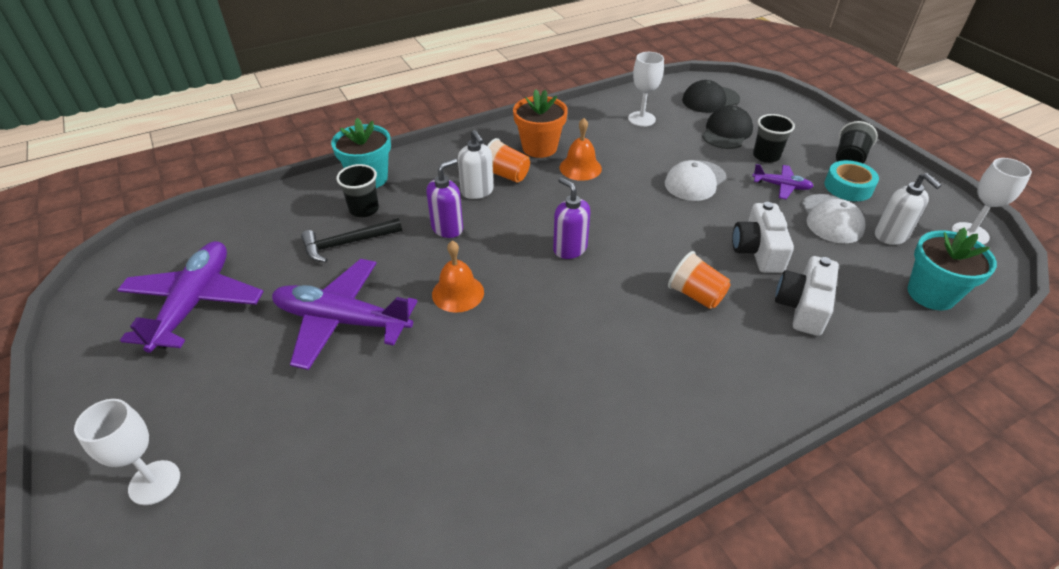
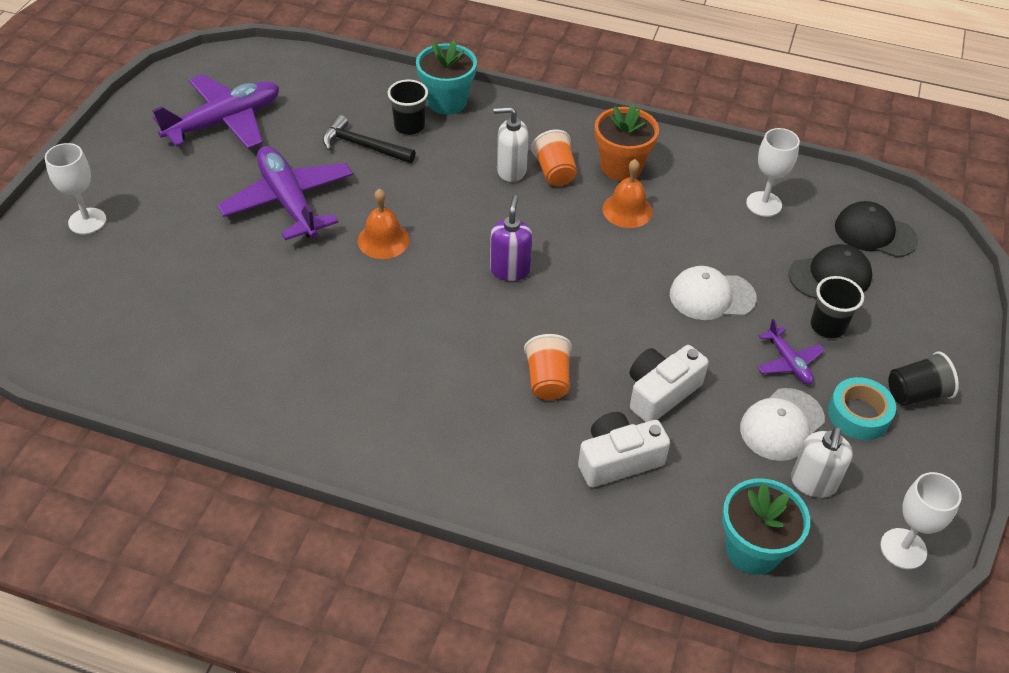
camera: 45 degrees right, 5 degrees up
purple soap dispenser [426,159,463,238] -> none
white soap dispenser [458,130,494,199] -> white soap dispenser turned 75 degrees clockwise [494,107,529,182]

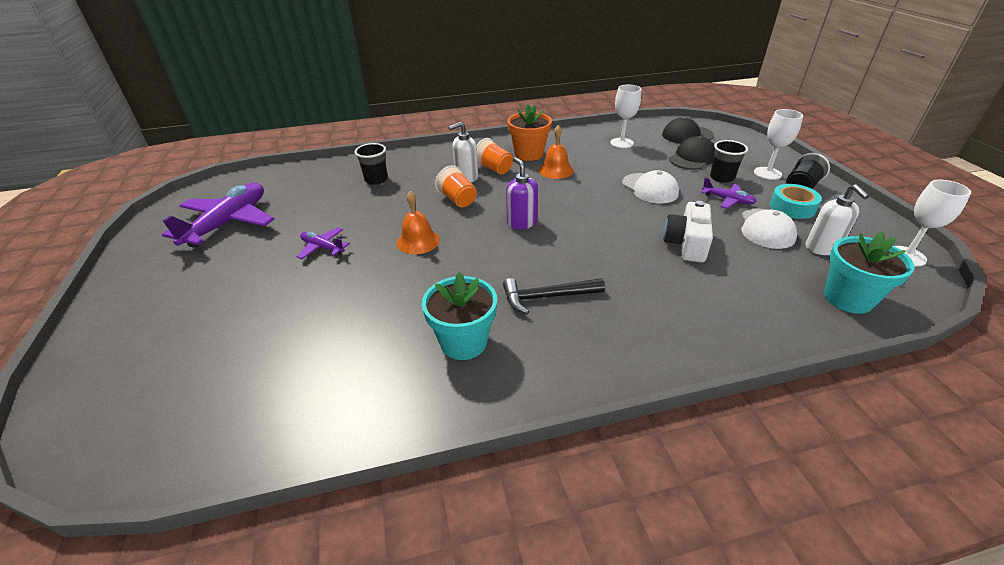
camera: 30 degrees left, 10 degrees down
white goblet [45,143,106,234] -> white goblet moved to [754,109,803,180]
purple plane [217,146,353,240] -> purple plane [297,227,350,259], size x0.49
black hammer [323,115,416,163] -> black hammer moved to [503,278,605,314]
turquoise flower pot [416,40,477,115] -> turquoise flower pot moved to [422,272,497,360]
orange cup [524,334,572,400] -> orange cup moved to [435,165,477,207]
white camera [578,412,670,488] -> none
white cap [670,266,757,320] -> white cap turned 90 degrees counterclockwise [622,170,679,204]

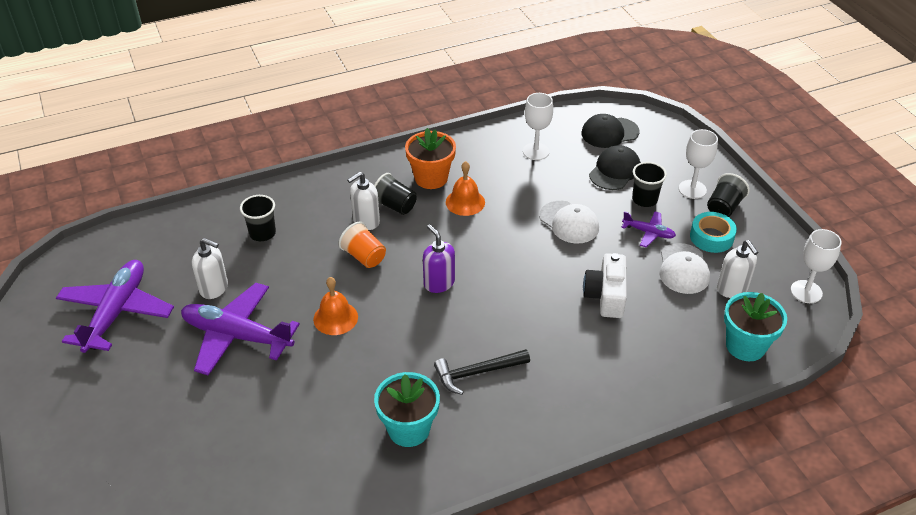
camera: 10 degrees left, 5 degrees up
purple plane [297,227,350,259] -> purple plane [181,283,300,375], size x2.06
orange cup [476,138,513,175] -> black cup [374,173,417,215]
none -> white soap dispenser [192,238,228,299]

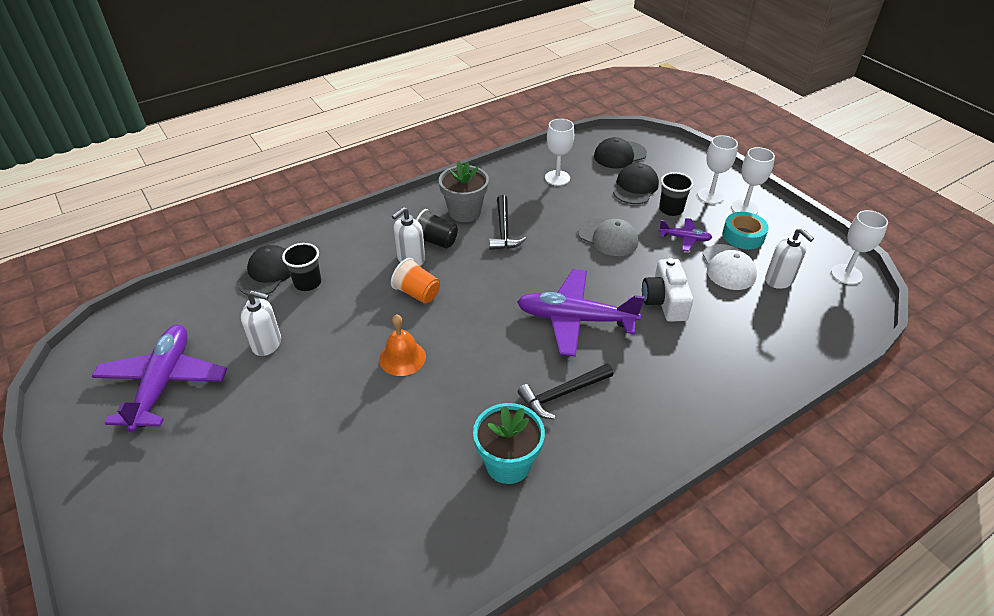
camera: 10 degrees left, 0 degrees up
purple plane [181,283,300,375] -> purple plane moved to [517,269,645,357]
orange flower pot [405,128,456,189] -> grey flower pot [439,161,489,222]
purple soap dispenser [423,224,455,293] -> none
orange bell [446,161,485,216] -> black hammer [489,195,526,250]
white cap [539,201,599,244] -> grey cap [578,219,638,256]
black cup [707,173,750,217] -> white goblet [731,147,775,214]
turquoise flower pot [724,292,787,361] -> none
none -> black cap [237,245,291,295]

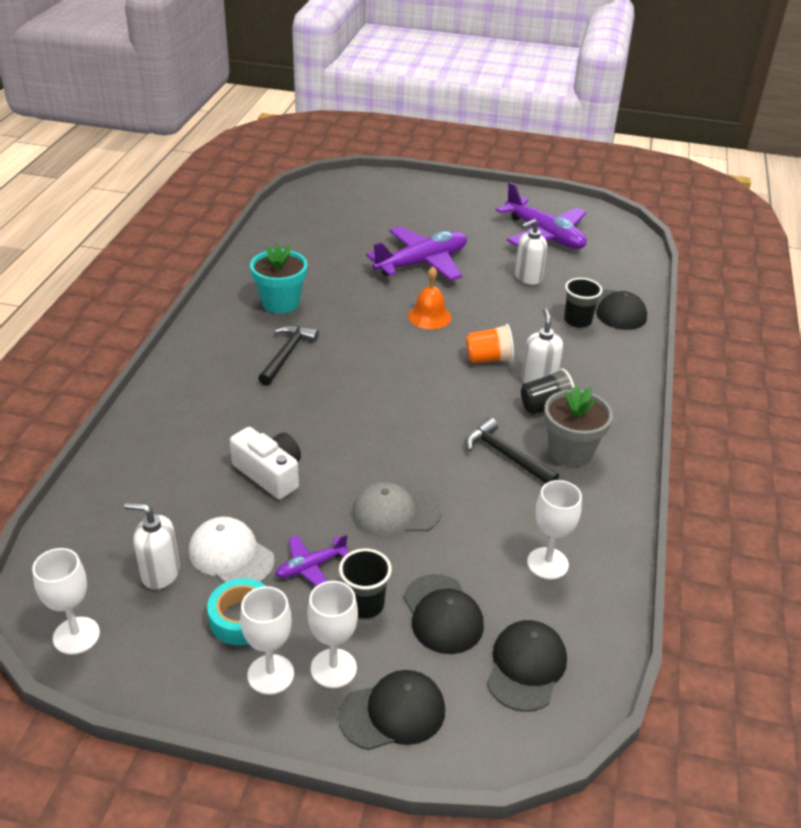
camera: 135 degrees right, 5 degrees down
purple plane [517,269,645,357] -> purple plane moved to [366,226,467,281]
none -> black cap [338,670,445,750]

